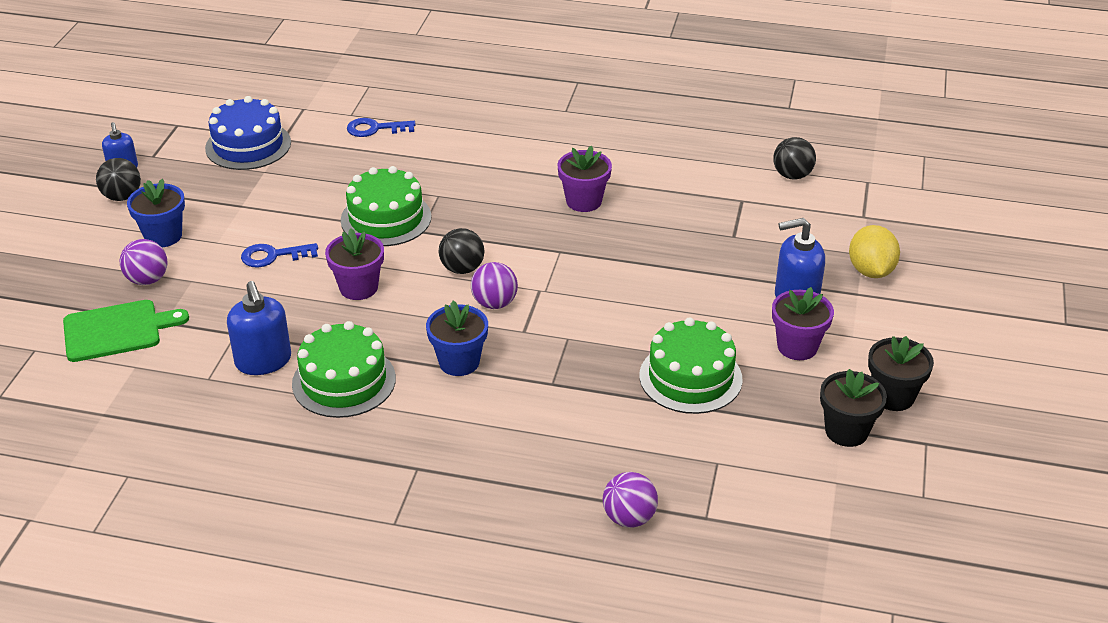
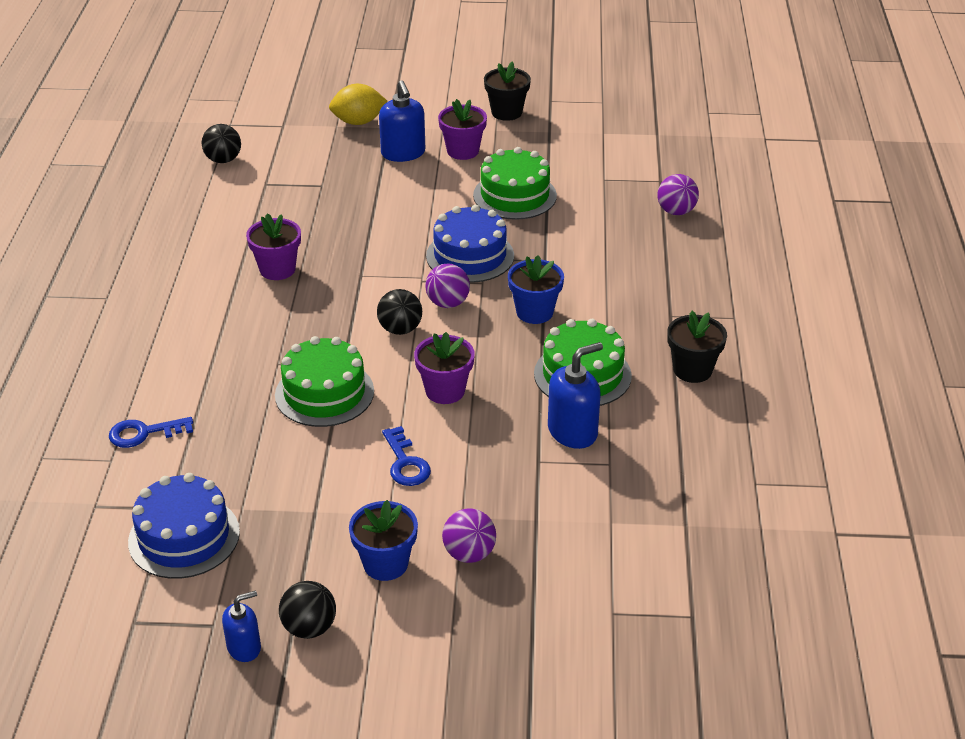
camera: 100 degrees left, 0 degrees up
green cutting board [63,300,189,362] -> none
blue key [347,118,415,137] -> blue key turned 90 degrees clockwise [109,417,193,448]
black flower pot [820,369,887,447] -> black flower pot moved to [667,311,727,383]
none -> blue cake [426,205,514,283]

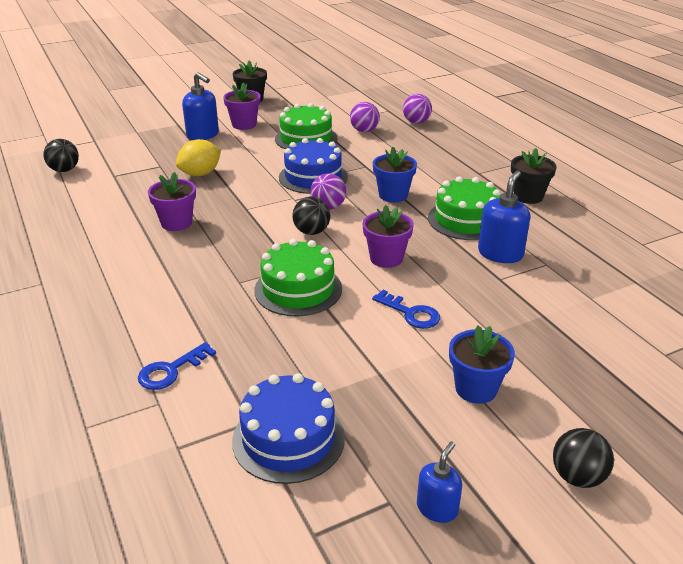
camera: 30 degrees left, 5 degrees down
black ball [279,581,336,639] -> black ball moved to [553,428,614,488]
yellow lemon [329,84,388,125] -> yellow lemon moved to [176,139,221,176]
purple ball [442,508,496,563] -> purple ball moved to [350,102,380,132]

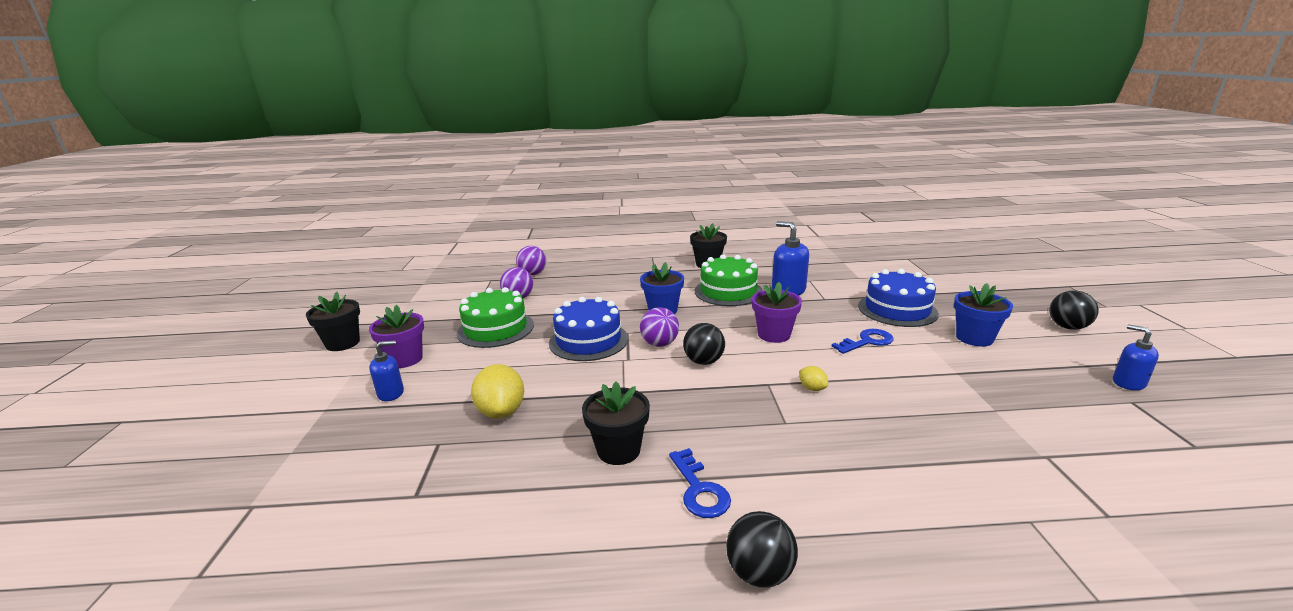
camera: 65 degrees left, 10 degrees down
black ball [44,139,79,172] -> black ball moved to [726,511,798,587]
blue key [138,342,216,390] -> blue key moved to [669,448,731,518]
purple flower pot [148,172,196,231] -> black flower pot [582,381,650,465]
blue soap dispenser [182,72,219,140] -> blue soap dispenser [369,340,404,401], size x0.62
blue cake [232,373,345,484] -> blue cake moved to [858,269,939,327]
green cake [254,239,342,317] -> yellow lemon [799,366,828,391]

